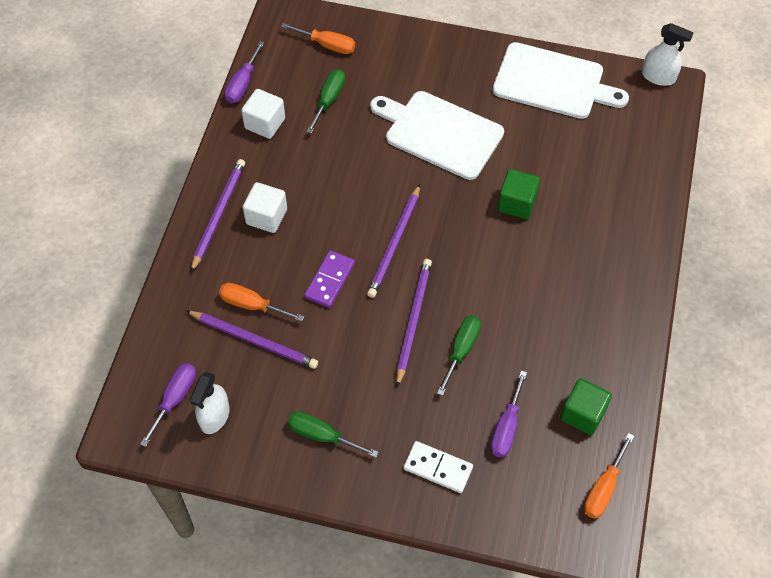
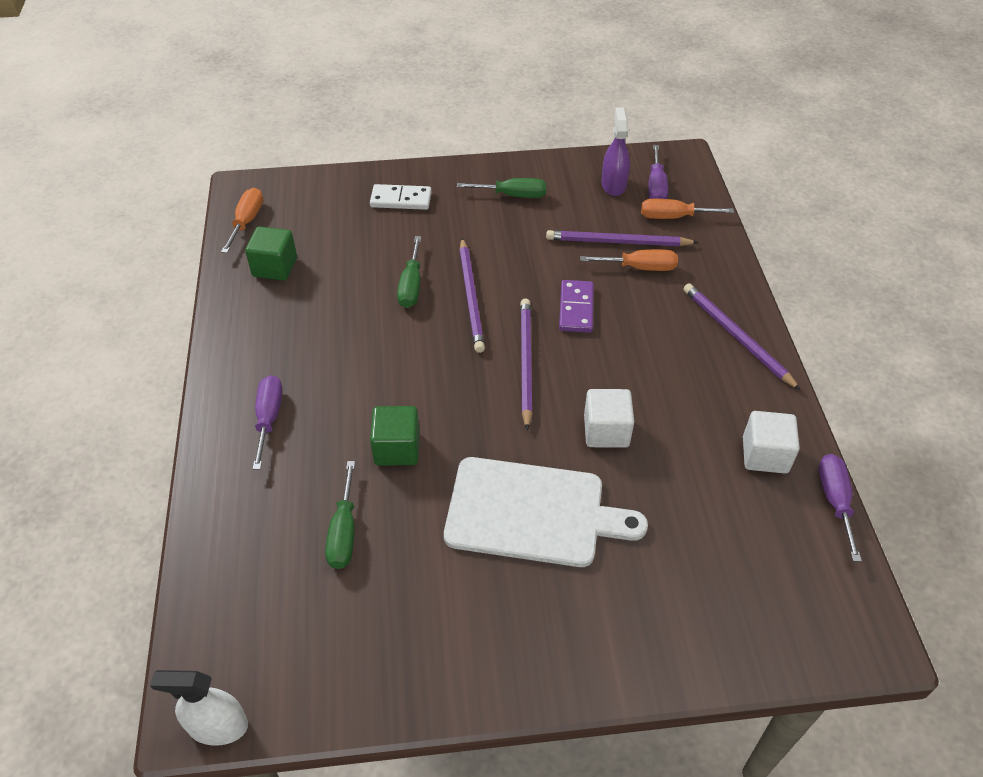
camera: 160 degrees right, 10 degrees down
white spray bottle [190,372,230,434] -> purple spray bottle [602,107,630,196]
purple pencil [191,159,245,272] -> purple pencil turned 150 degrees clockwise [683,283,801,390]
white cube [243,182,287,233] -> white cube moved to [584,389,634,448]
orange screwdriver [281,23,355,54] -> orange screwdriver moved to [641,199,734,219]
green screwdriver [307,69,345,134] -> green screwdriver moved to [325,461,355,569]
purple screwdriver [491,370,527,457] -> purple screwdriver moved to [253,375,283,470]
white cutting board [492,42,629,119] -> none

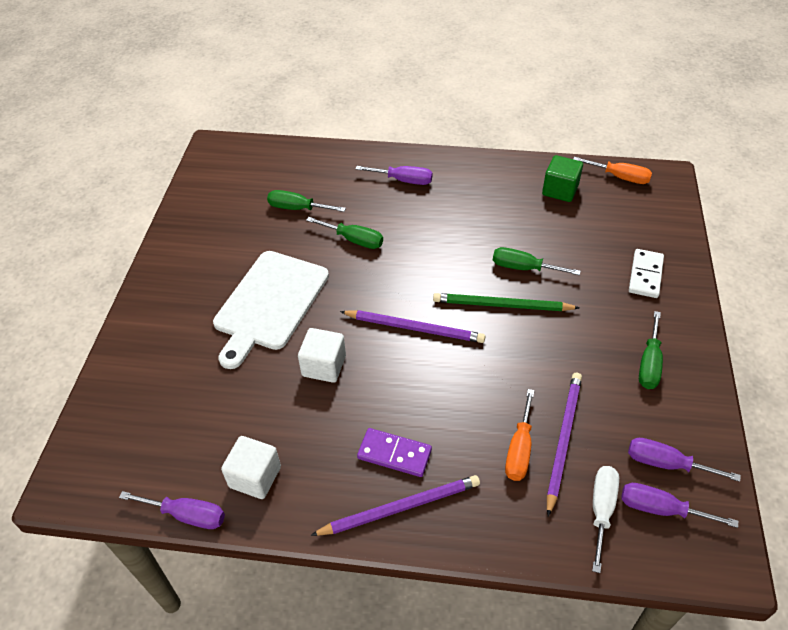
camera: 105 degrees right, 0 degrees up
white spray bottle [150,670,248,746] -> none
green cube [370,406,420,466] -> green screwdriver [306,217,383,249]
purple pencil [459,238,485,353] -> green pencil [433,293,579,311]
purple domino [559,280,594,333] -> purple domino moved to [357,428,432,477]
purple spray bottle [602,107,630,196] -> purple screwdriver [628,438,741,482]
orange screwdriver [641,199,734,219] -> white screwdriver [592,466,619,573]

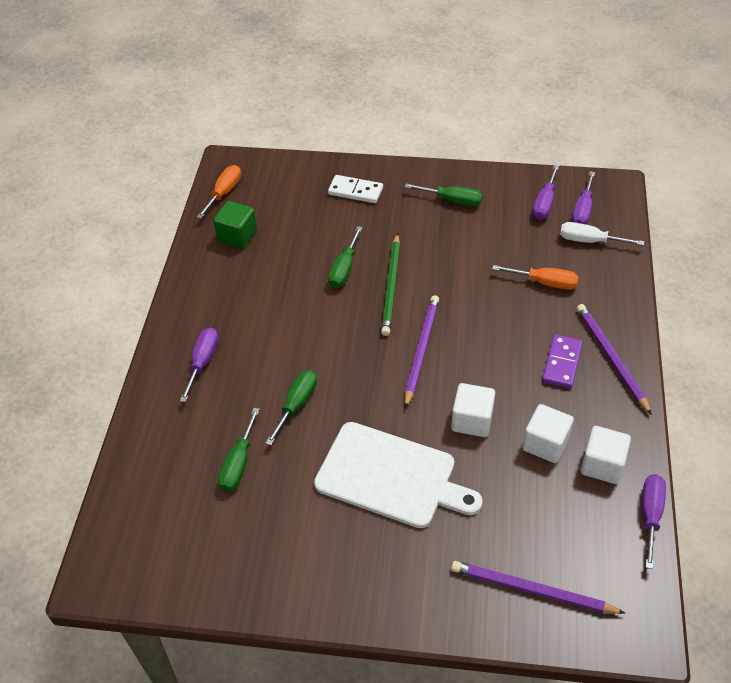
camera: 90 degrees left, 0 degrees up
purple pencil [547,373,582,516] -> purple pencil moved to [451,561,625,614]
none -> white cube [522,404,574,463]

